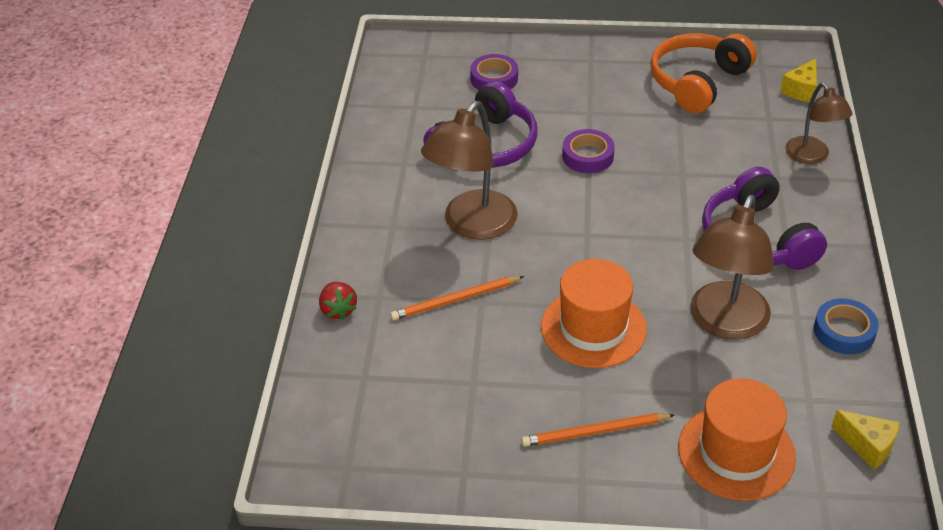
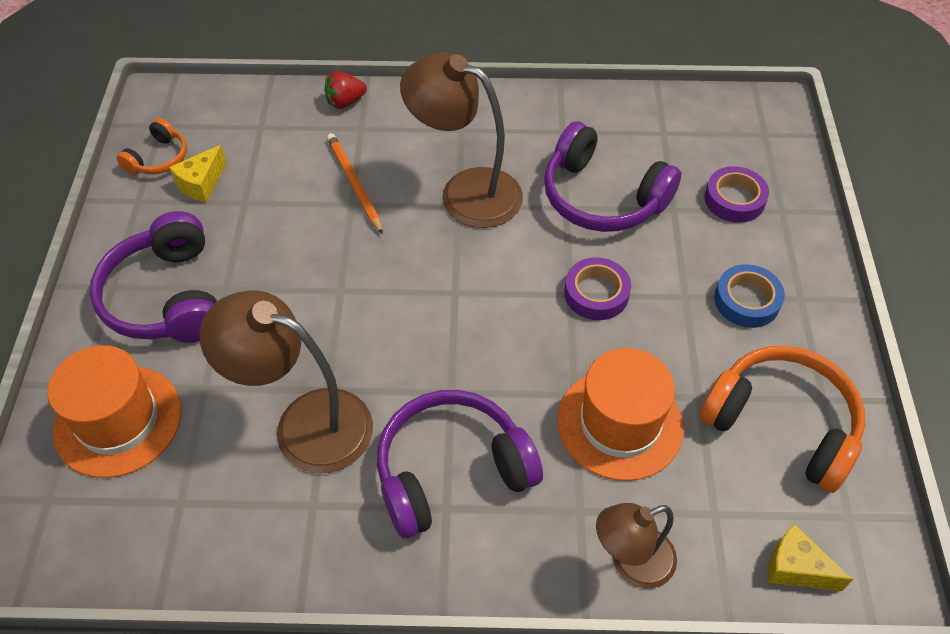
camera: 85 degrees right, 10 degrees up
orange pencil [521,413,674,447] -> purple headphones [90,211,217,343]
orange hat [541,259,647,368] -> orange hat moved to [557,348,684,481]
blue tape [814,298,879,354] -> blue tape moved to [714,264,785,328]
yellow cheese [831,410,900,470] -> yellow cheese moved to [169,145,227,203]
none -> orange headphones [117,118,187,175]

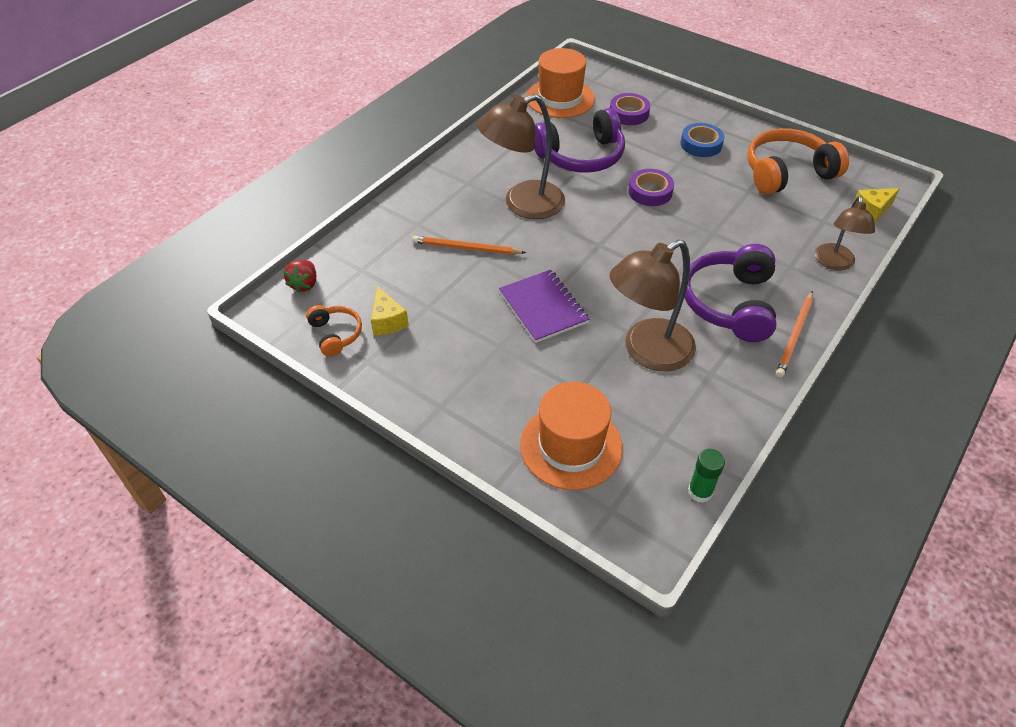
camera: 55 degrees left, 5 degrees down
purple headphones [90,211,217,343] -> none
red strawberry [324,71,367,109] -> red strawberry moved to [284,260,316,293]
orange hat [557,348,684,481] -> orange hat moved to [526,48,595,118]
none -> purple notebook [499,270,589,343]
none -> green glue stick [688,449,725,503]
none -> orange pencil [776,291,813,377]

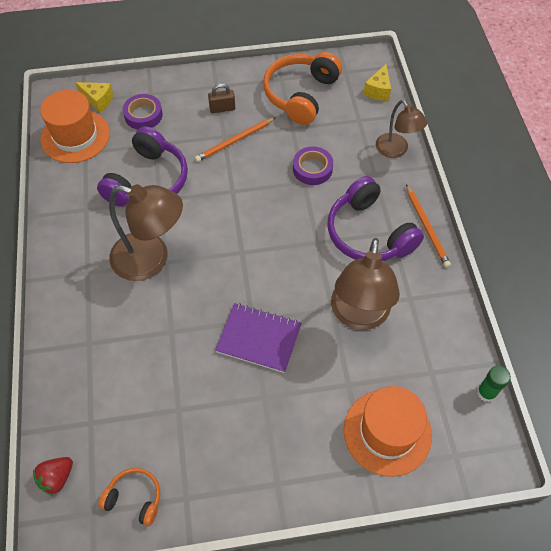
camera: 45 degrees left, 10 degrees up
red strawberry [284,260,316,293] -> red strawberry turned 75 degrees clockwise [33,457,73,496]
yellow cheese [371,286,409,335] -> yellow cheese moved to [75,82,113,113]
orange pencil [412,236,526,255] -> orange pencil moved to [195,117,276,162]
brown lamp [477,94,565,219] -> brown lamp turned 90 degrees counterclockwise [109,184,183,281]
purple tape [628,169,674,206] -> purple tape moved to [293,146,333,185]
blue tape [681,123,724,157] -> brown padlock [208,84,235,113]

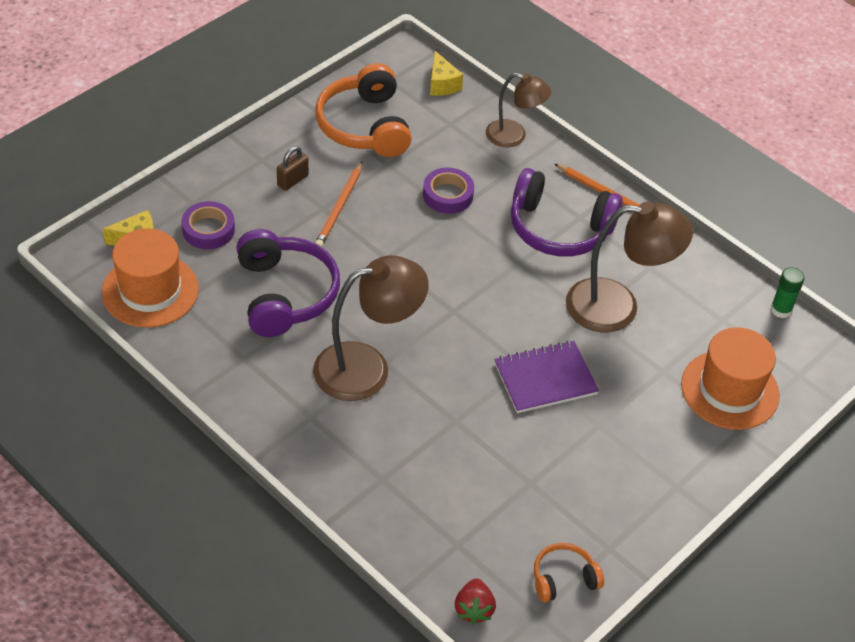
camera: 40 degrees left, 10 degrees down
brown lamp [331,238,400,330] -> brown lamp turned 60 degrees counterclockwise [566,201,693,332]

